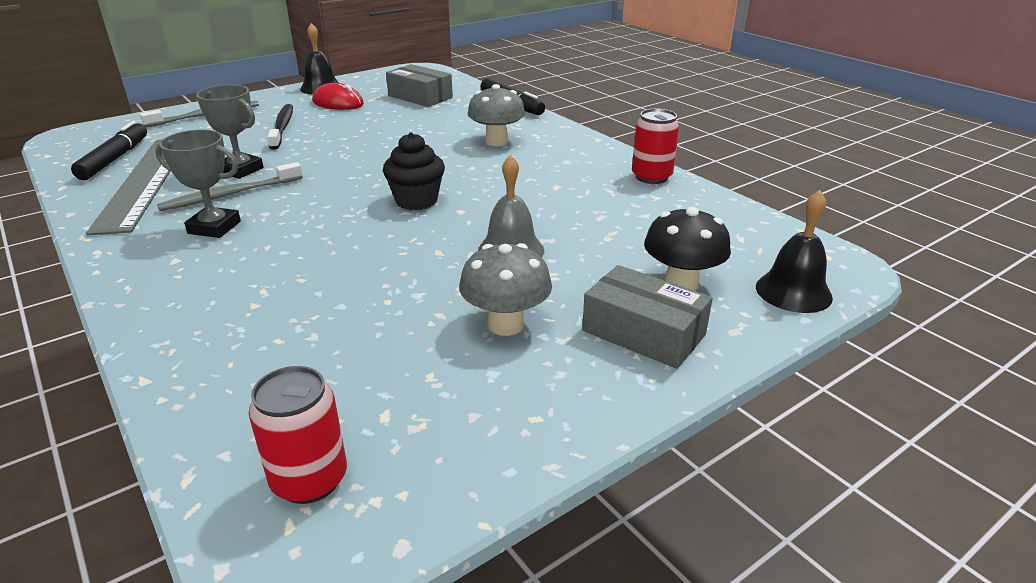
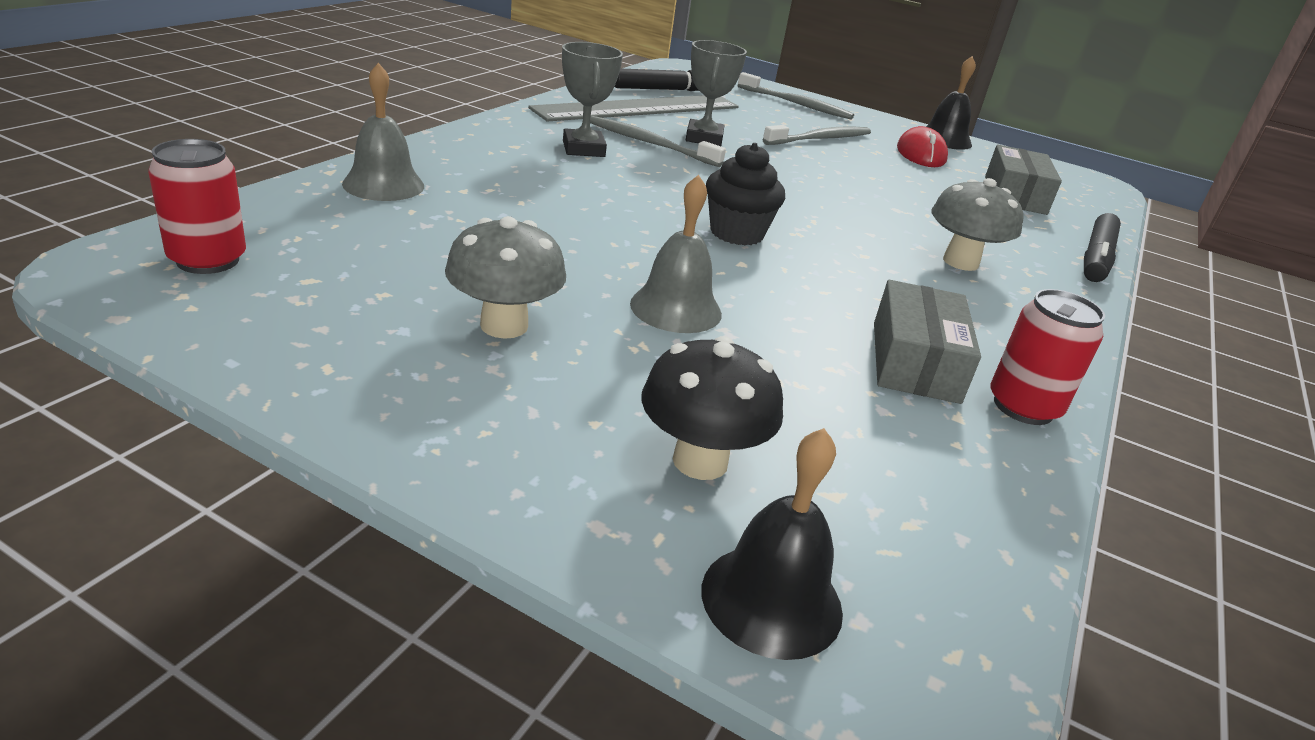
camera: 60 degrees right, 0 degrees up
black toothbrush [267,104,293,150] -> grey toothbrush [763,125,871,145]
grey box [582,265,713,369] -> grey box moved to [874,280,981,404]
none -> grey bell [342,63,424,201]

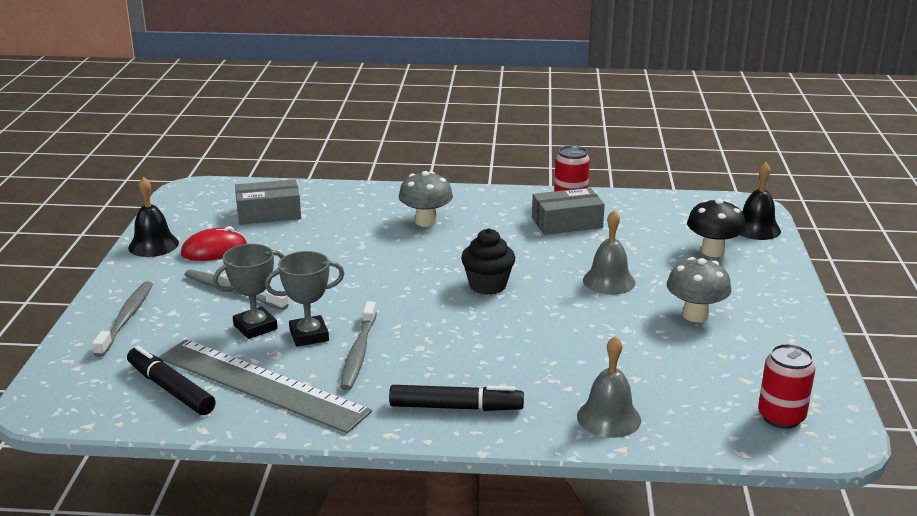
camera: 110 degrees left, 5 degrees down
grey trophy [562,42,623,157] -> grey trophy moved to [213,244,284,339]
black marker [1084,213,1121,282] -> black marker moved to [389,385,524,411]

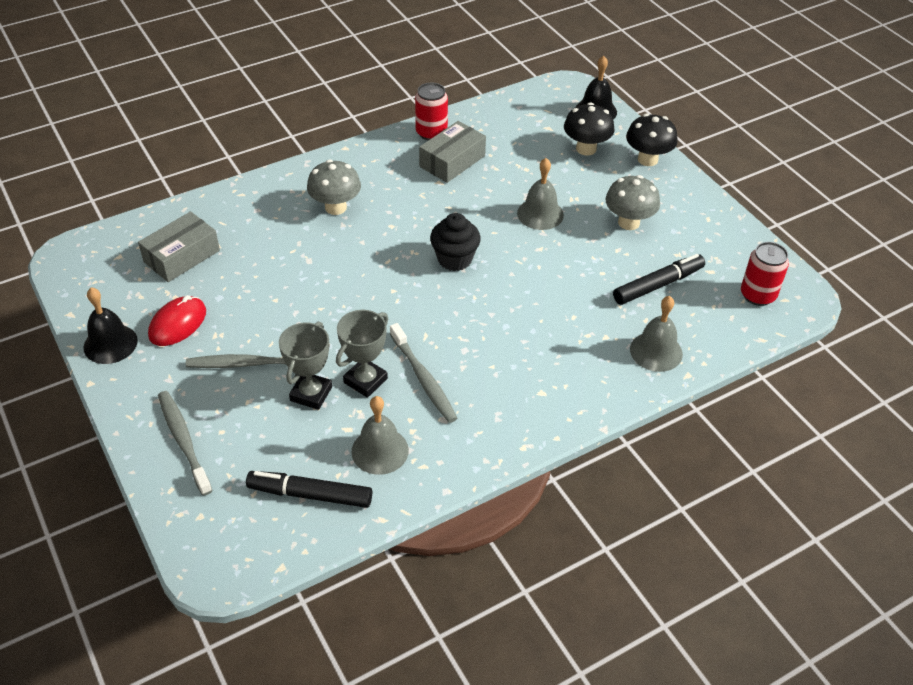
camera: 35 degrees left, 20 degrees up
grey ruler [159,339,372,433] -> grey bell [351,396,409,475]
black marker [389,385,524,411] -> black marker moved to [613,254,705,305]
none -> black mushroom [626,114,678,166]

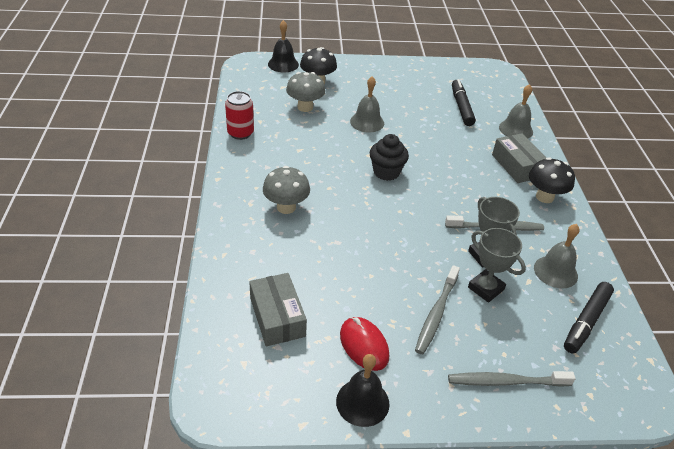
camera: 65 degrees left, 5 degrees down
grey box [419,121,486,183] -> grey box moved to [492,133,546,183]
grey mushroom [605,175,660,230] -> grey mushroom moved to [286,72,325,112]
black mushroom [626,114,678,166] -> black mushroom moved to [529,157,575,203]
red can [741,242,789,306] -> none

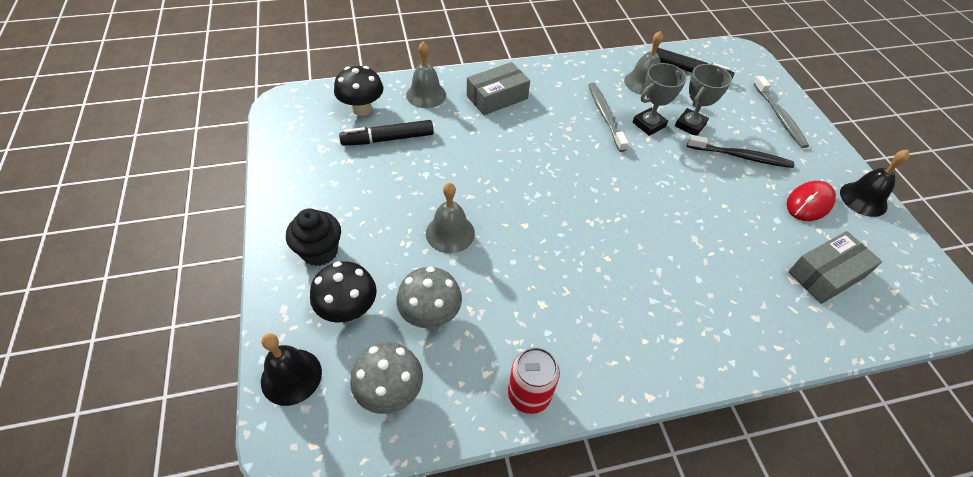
camera: 100 degrees left, 10 degrees up
grey mushroom [263,166,310,214] -> grey mushroom moved to [350,342,423,414]
black cupcake [370,134,409,181] -> black cupcake moved to [286,208,341,266]
grey toothbrush [415,265,460,354] -> black toothbrush [687,135,794,168]
black mushroom [529,157,575,203] -> black mushroom moved to [334,66,383,116]

